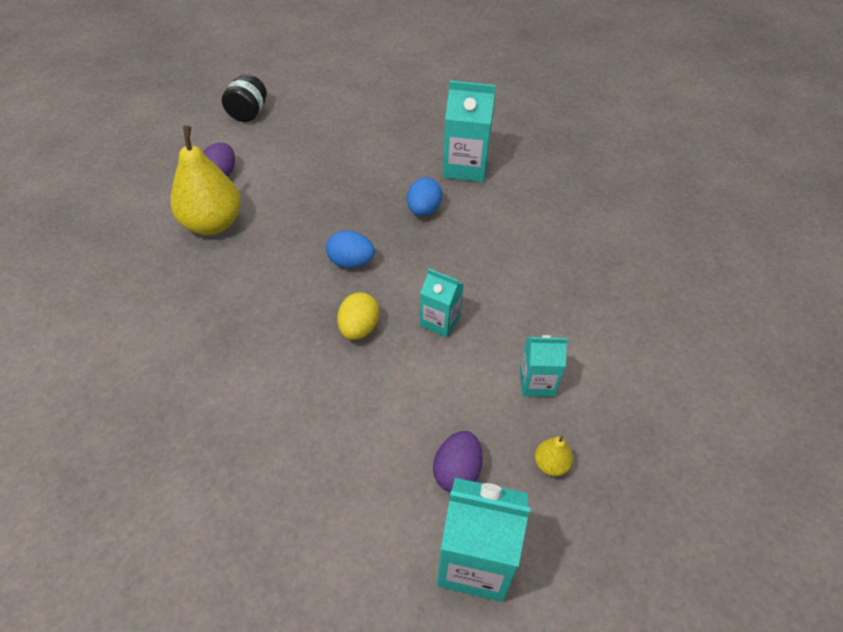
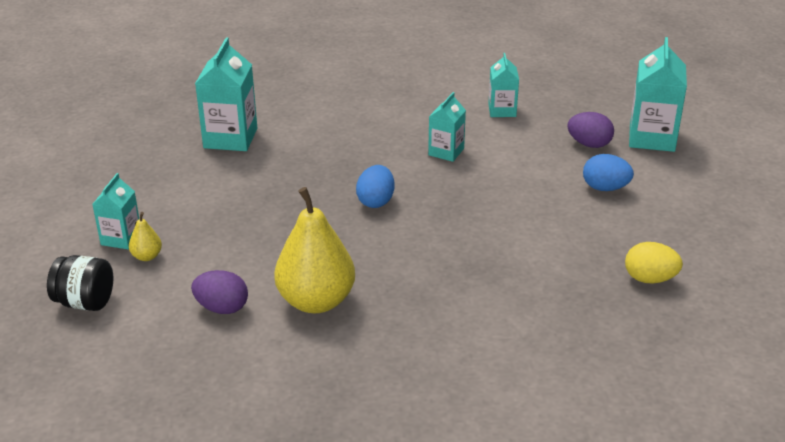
camera: 90 degrees left, 15 degrees down
yellow egg [337,292,379,340] -> yellow egg moved to [625,242,683,284]
blue egg [407,177,442,216] -> blue egg moved to [583,154,634,191]
yellow pear [535,436,573,476] -> yellow pear moved to [129,212,162,261]
none -> turquoise carton [92,173,139,250]

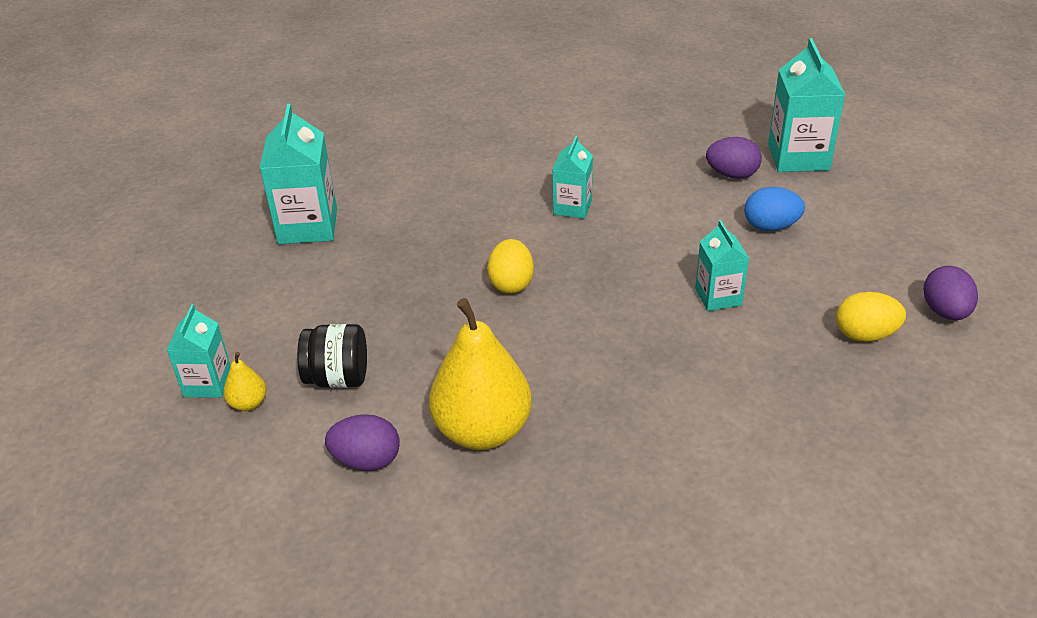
camera: 10 degrees left, 5 degrees up
black jar [47,255,113,311] -> black jar moved to [297,324,367,388]
blue egg [356,165,395,208] -> yellow egg [487,239,534,294]
turquoise carton [488,53,519,117] -> turquoise carton moved to [695,220,749,311]
none -> purple egg [923,266,978,320]

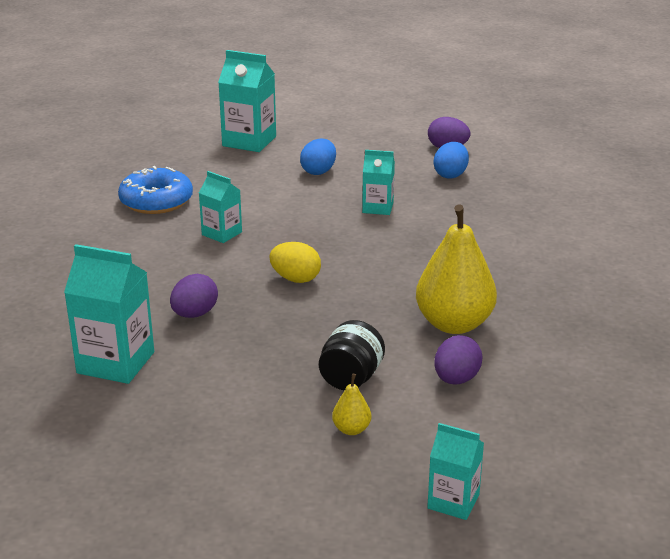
camera: 70 degrees left, 10 degrees down
turquoise carton [167,304,231,398] -> turquoise carton moved to [427,423,484,520]
purple egg [706,137,762,179] -> purple egg moved to [170,274,218,318]
yellow egg [836,292,906,342] -> blue egg [434,142,469,178]
none -> blue donut [118,166,193,214]

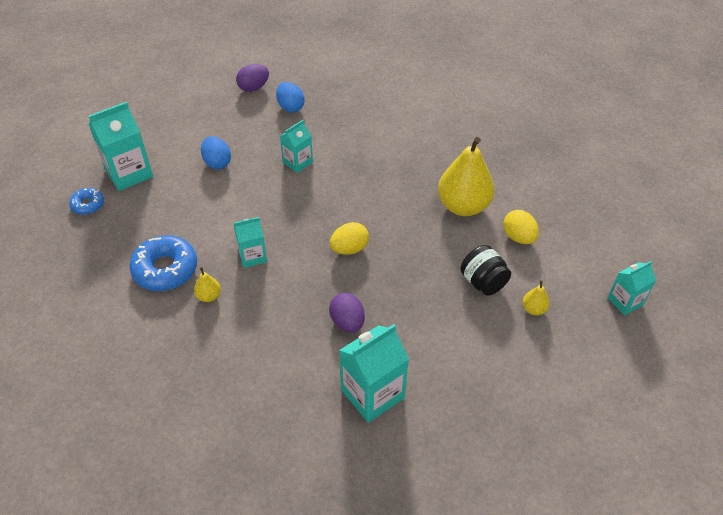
camera: 55 degrees left, 20 degrees up
purple egg [434,335,483,385] -> yellow egg [503,210,539,244]
none -> blue donut [69,188,104,215]
none -> yellow pear [194,267,221,302]

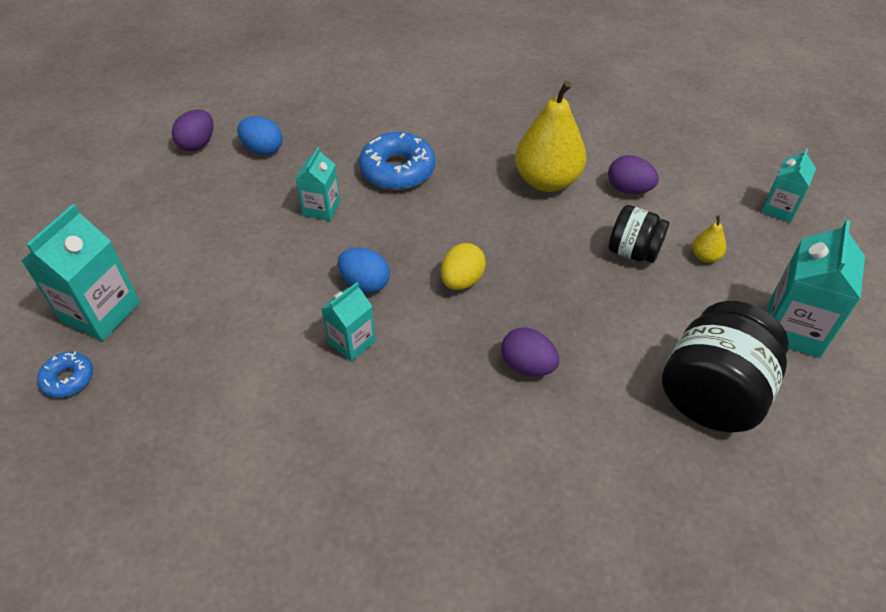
camera: 30 degrees left, 0 degrees up
blue donut [129,235,197,291] -> blue donut moved to [359,132,435,190]
yellow pear [194,267,221,302] -> none
blue egg [201,136,231,169] -> blue egg moved to [338,248,390,293]
turquoise carton [339,324,409,423] -> turquoise carton moved to [767,220,865,358]
yellow egg [503,210,539,244] -> purple egg [608,155,659,194]
none -> black jar [662,301,789,432]

